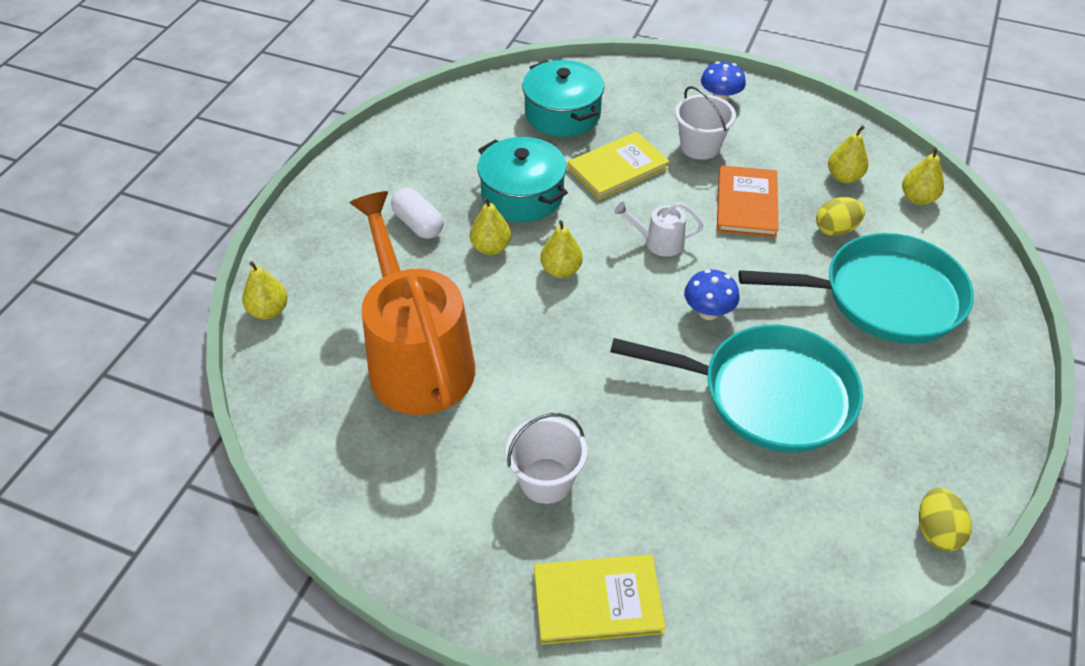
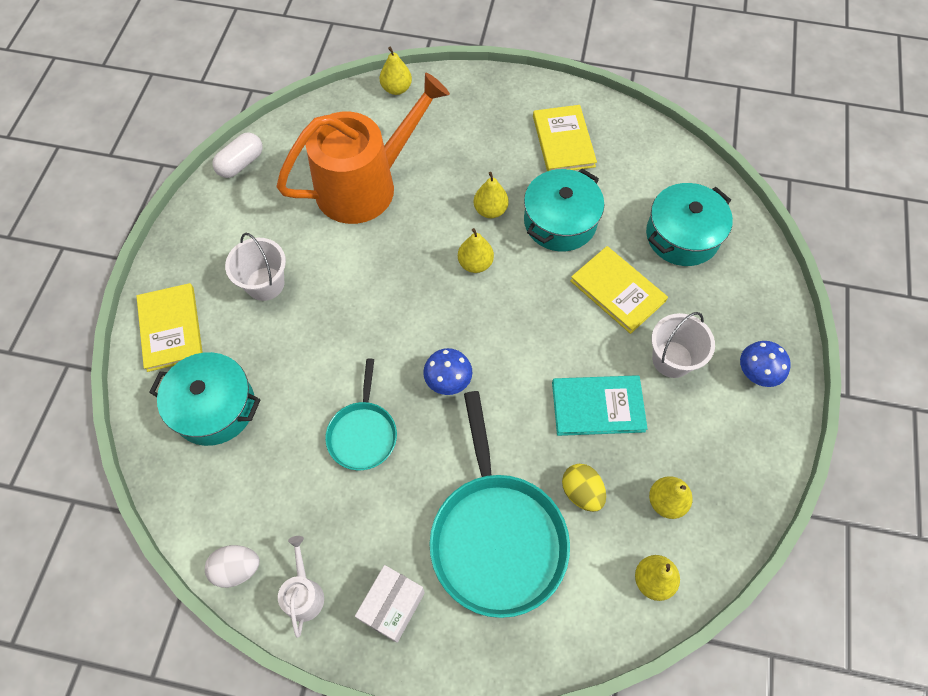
camera: 80 degrees right, 15 degrees up
white capsule [391,188,444,239] -> white capsule moved to [213,132,263,178]
turquoise pan [610,325,863,453] -> turquoise pan [325,359,397,470], size x0.55
white watering can [615,202,704,257] -> white watering can moved to [278,536,324,638]
orange book [717,165,779,237] -> turquoise book [552,375,648,436]
yellow egg [919,488,972,551] -> white egg [205,545,260,588]
none -> turquoise pot [149,352,260,446]
none -> white box [355,565,425,643]
none -> yellow book [533,105,597,171]

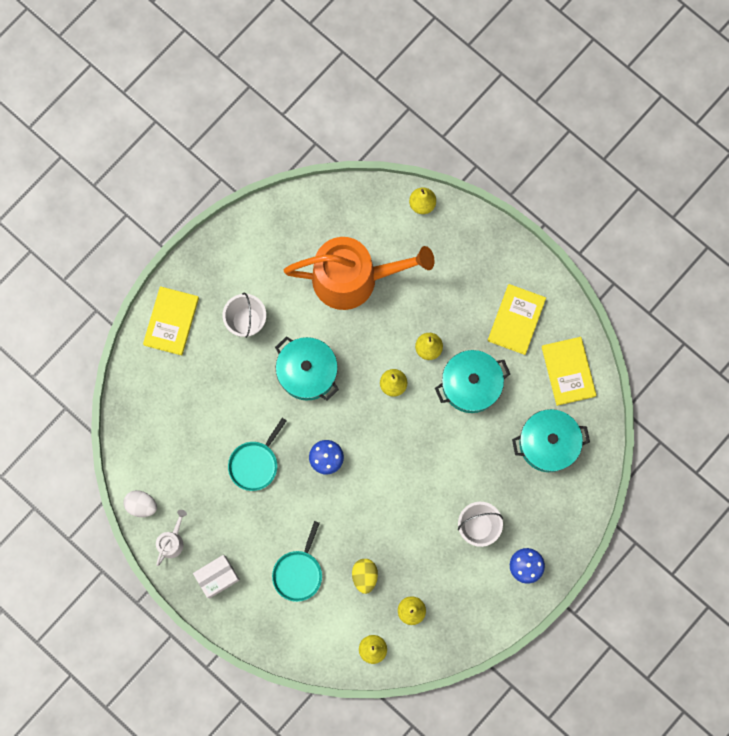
camera: 30 degrees right, 15 degrees up
turquoise pot [149,352,260,446] -> turquoise pot moved to [275,336,339,401]
white capsule [213,132,263,178] -> none
turquoise pan [429,391,570,618] -> turquoise pan [272,521,322,602], size x0.55
turquoise book [552,375,648,436] -> none
yellow book [570,246,668,334] -> yellow book moved to [542,337,597,406]

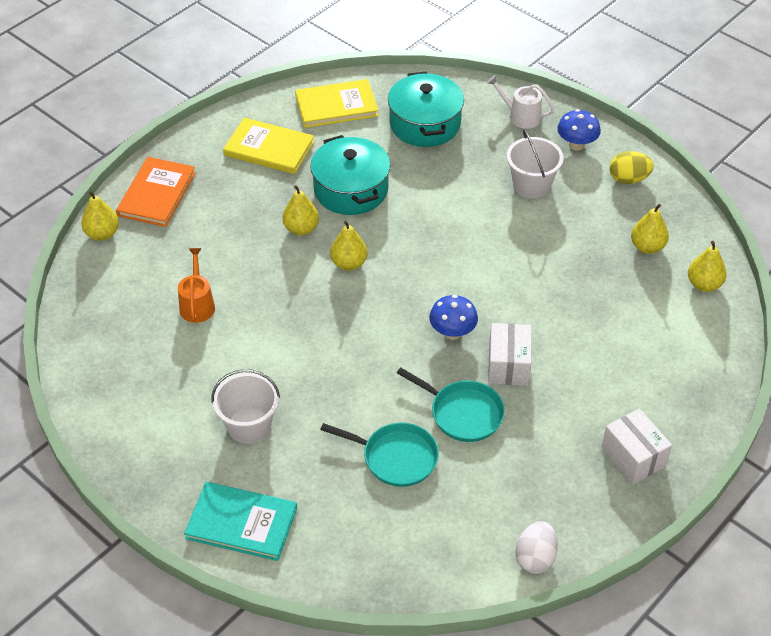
camera: 90 degrees left, 30 degrees down
yellow book [143,286,199,356] -> turquoise book [184,482,297,561]
white watering can [156,510,187,566] -> white watering can moved to [487,75,555,129]
turquoise pan [272,521,322,602] -> turquoise pan moved to [320,422,439,487]
turquoise pot [275,336,339,401] -> none
orange watering can [284,237,434,310] -> orange watering can [178,248,215,323], size x0.40
yellow egg [352,559,378,594] -> yellow egg moved to [610,151,654,184]
none -> orange book [116,157,196,227]
none -> white box [488,323,531,386]

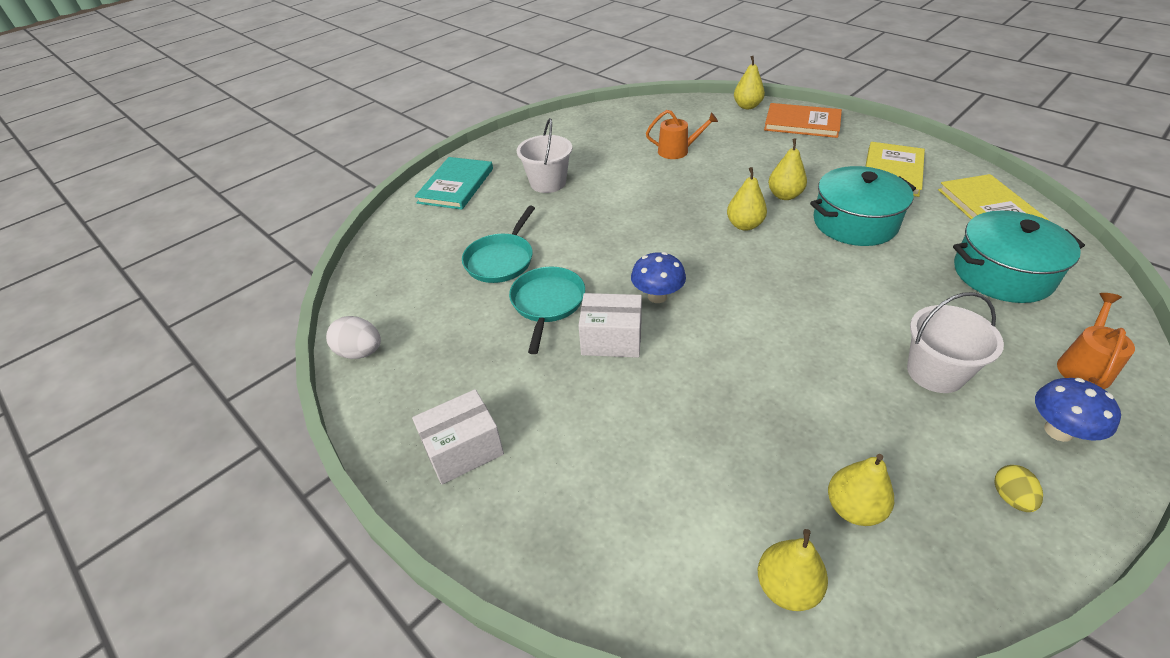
camera: 95 degrees right, 5 degrees down
turquoise pan [397,367,505,442] -> turquoise pan turned 150 degrees clockwise [509,267,585,354]
white watering can [487,75,555,129] -> orange watering can [1057,293,1135,389]
yellow egg [610,151,654,184] -> yellow egg [995,465,1043,512], size x0.67

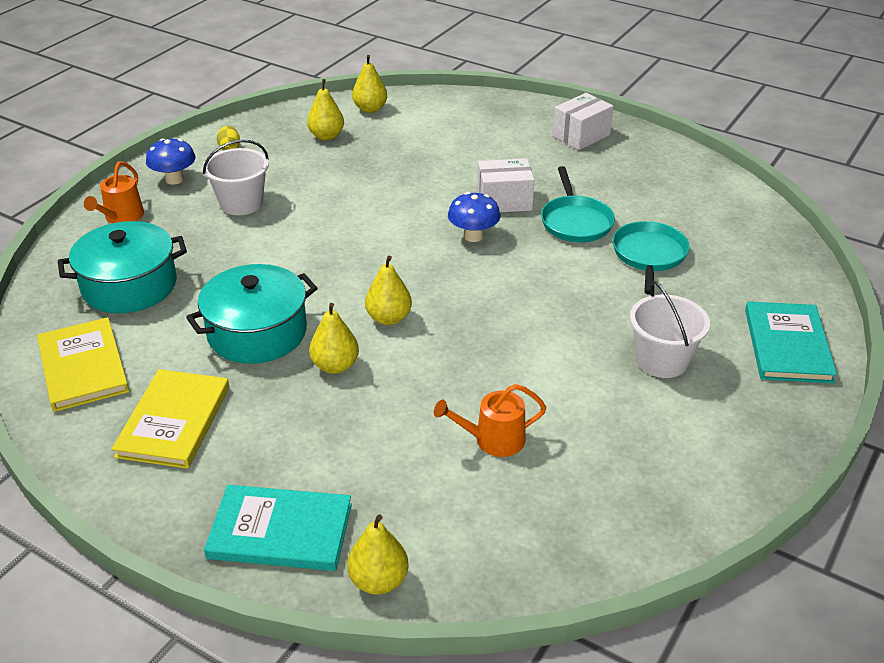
camera: 165 degrees right, 5 degrees down
white egg [326,316,381,359] -> none
orange book [764,103,842,138] -> turquoise book [204,485,352,571]

